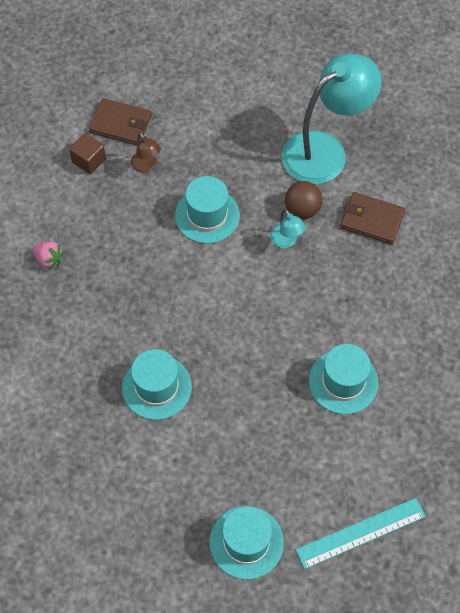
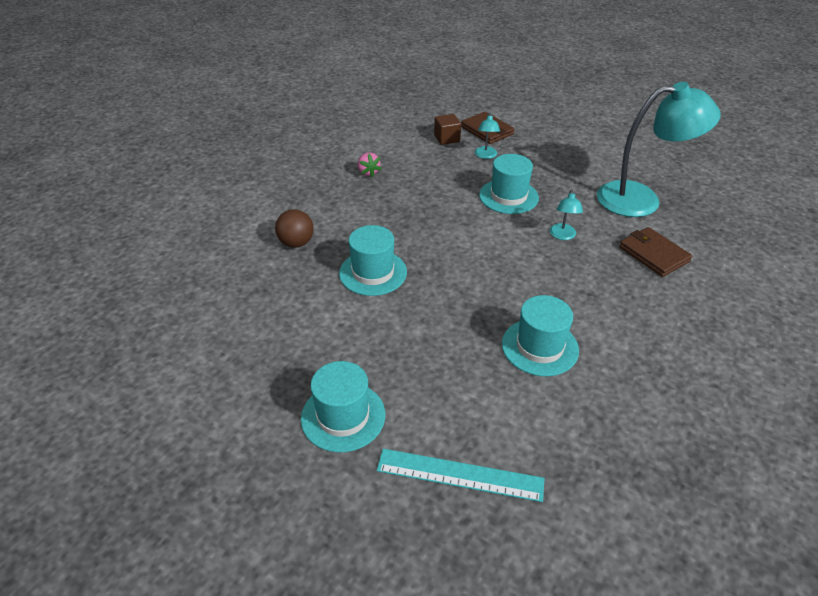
camera: 35 degrees right, 20 degrees down
brown lamp [131,132,161,173] -> turquoise lamp [475,113,500,159]
brown ball [285,181,323,219] -> brown ball moved to [275,209,314,248]

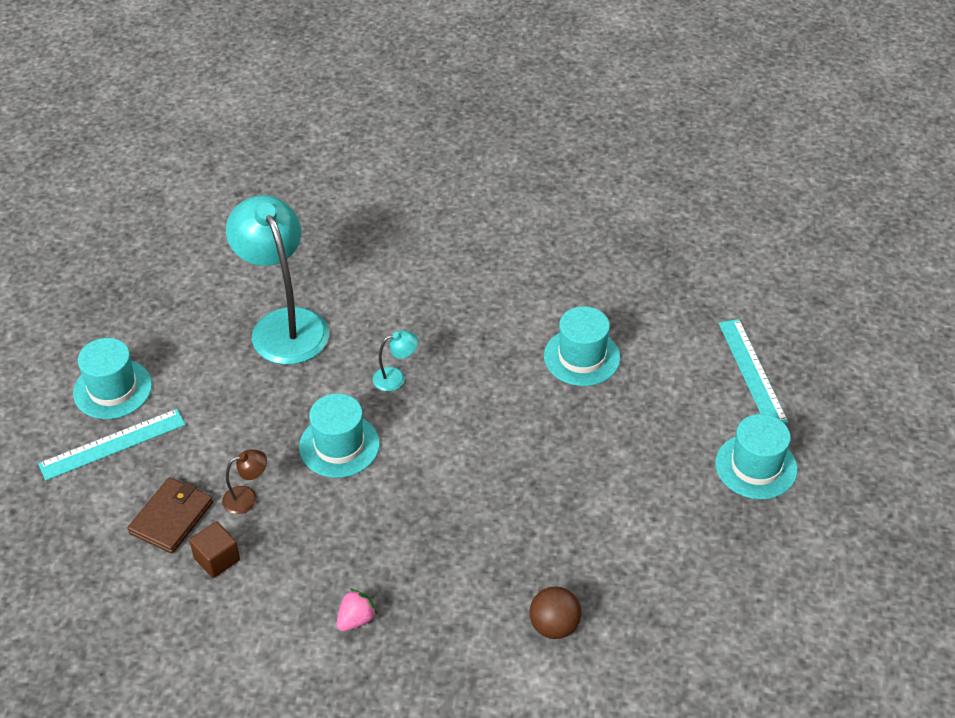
camera: 115 degrees left, 5 degrees up
turquoise hat [339,225,407,296] -> turquoise hat moved to [73,338,152,419]
turquoise lamp [475,113,500,159] -> brown lamp [222,449,267,514]
brown wallet [619,227,692,277] -> none
none -> turquoise ruler [38,409,186,481]

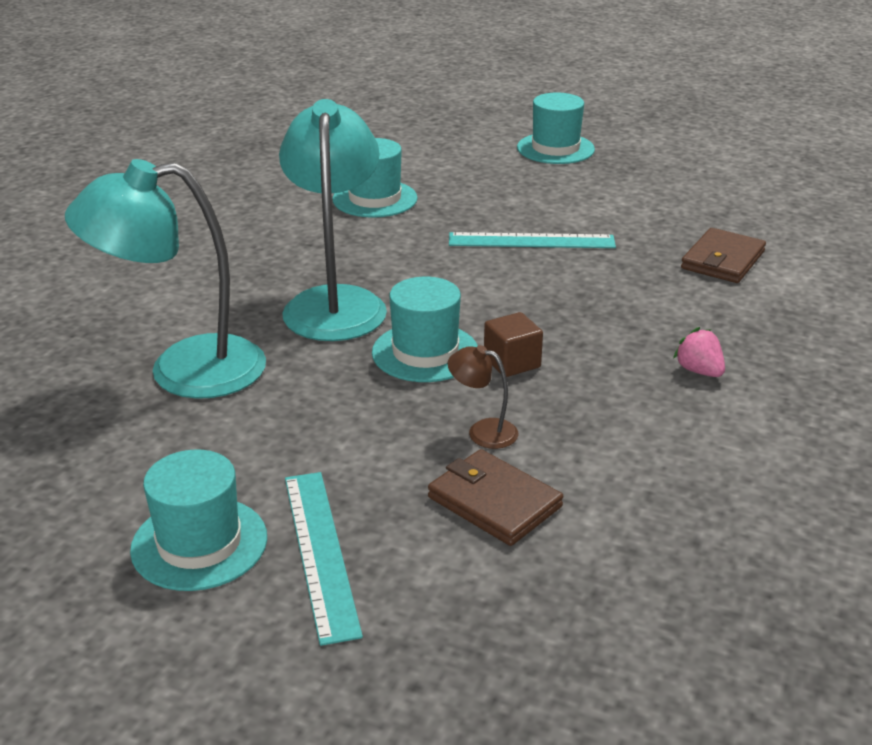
camera: 75 degrees left, 15 degrees down
brown cube [189,521,240,578] -> brown cube moved to [484,312,543,377]
brown lamp [222,449,267,514] -> brown lamp turned 60 degrees counterclockwise [448,345,519,449]
turquoise lamp [373,330,418,391] -> turquoise lamp [279,99,387,341], size x2.46
brown ball [529,586,582,639] -> brown wallet [681,228,766,283]
turquoise ruler [719,319,788,423] -> turquoise ruler moved to [449,232,616,248]

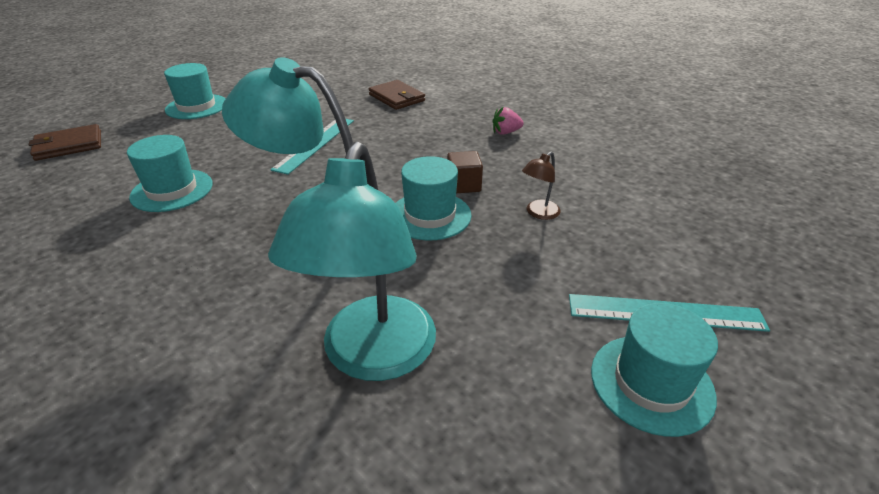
camera: 70 degrees left, 5 degrees up
brown wallet [428,449,563,546] -> brown wallet moved to [29,124,101,161]

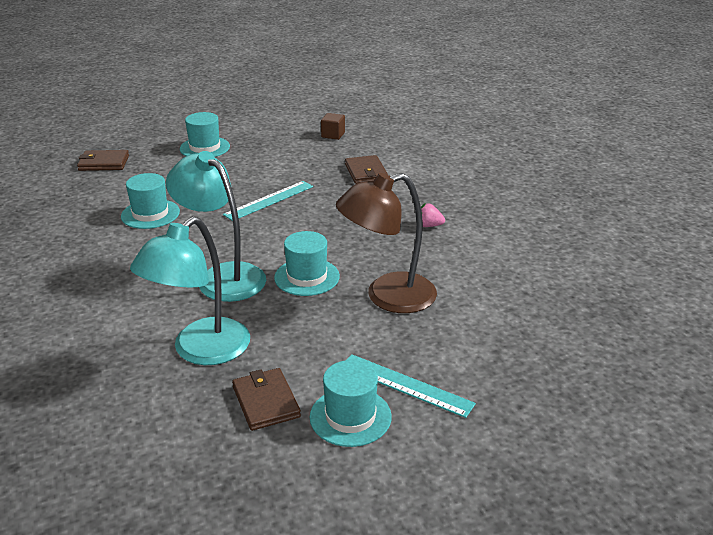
camera: 25 degrees right, 5 degrees down
brown cube [447,151,483,193] -> brown cube moved to [321,113,345,140]
brown lamp [522,152,561,220] -> brown lamp [336,173,437,313], size x2.46
none -> brown wallet [232,368,301,431]

